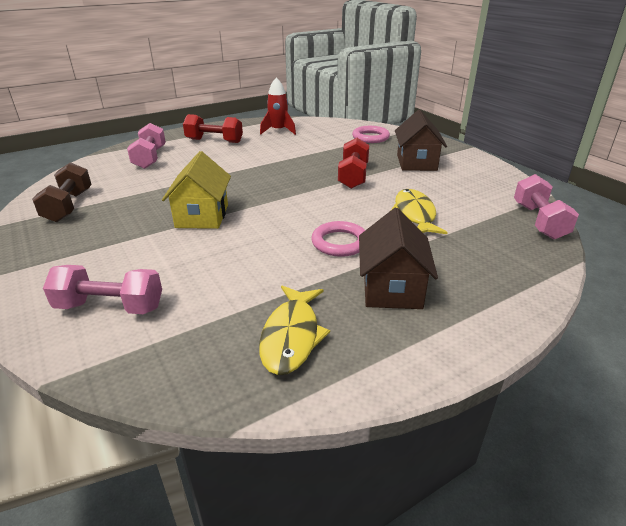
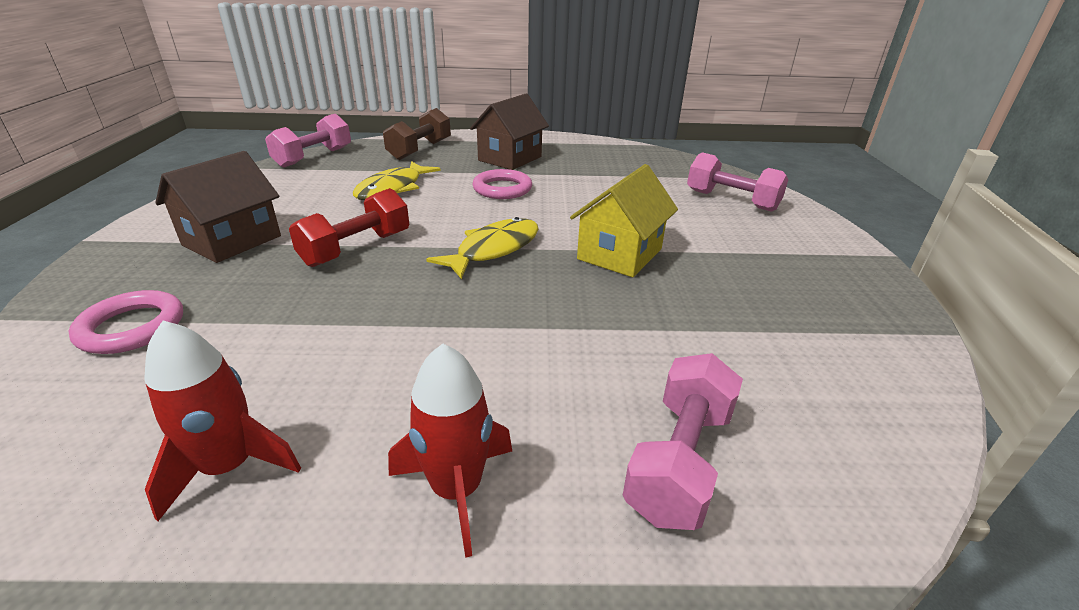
camera: 150 degrees left, 0 degrees up
brown dumbbell [32,162,92,222] -> brown dumbbell moved to [383,108,451,160]
red dumbbell [183,114,243,143] -> red rocket [388,344,512,558]
yellow fish [259,285,330,375] -> yellow fish moved to [426,217,539,279]

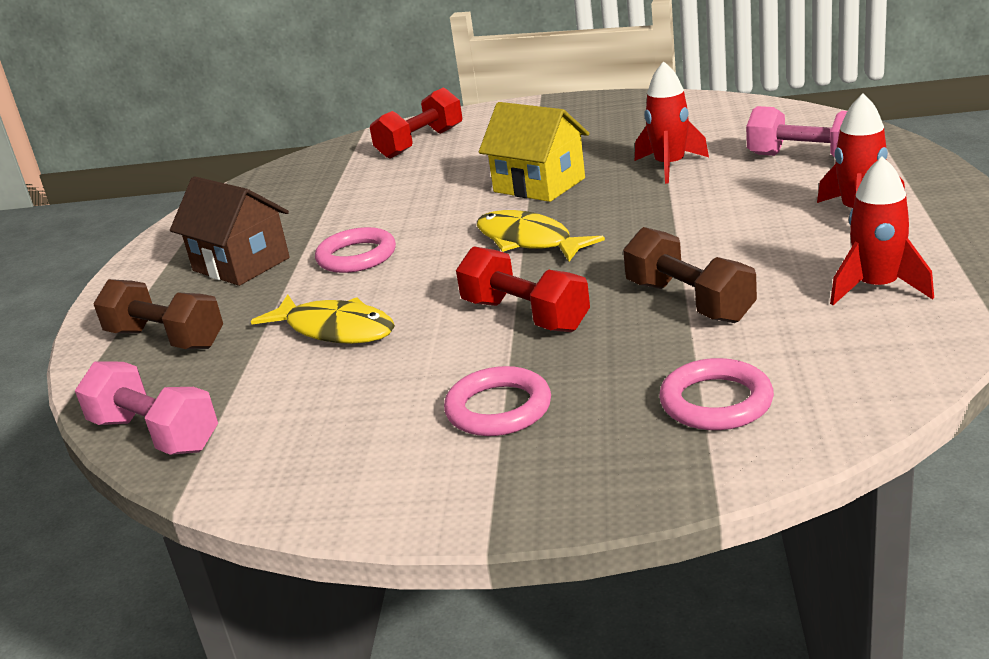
camera: 80 degrees left, 5 degrees down
brown house [155,151,281,263] -> pink ring [444,366,551,436]
pink dumbbell [687,152,788,212] -> red dumbbell [370,88,462,159]
none -> brown dumbbell [623,227,757,323]
none -> red rocket [635,61,709,184]

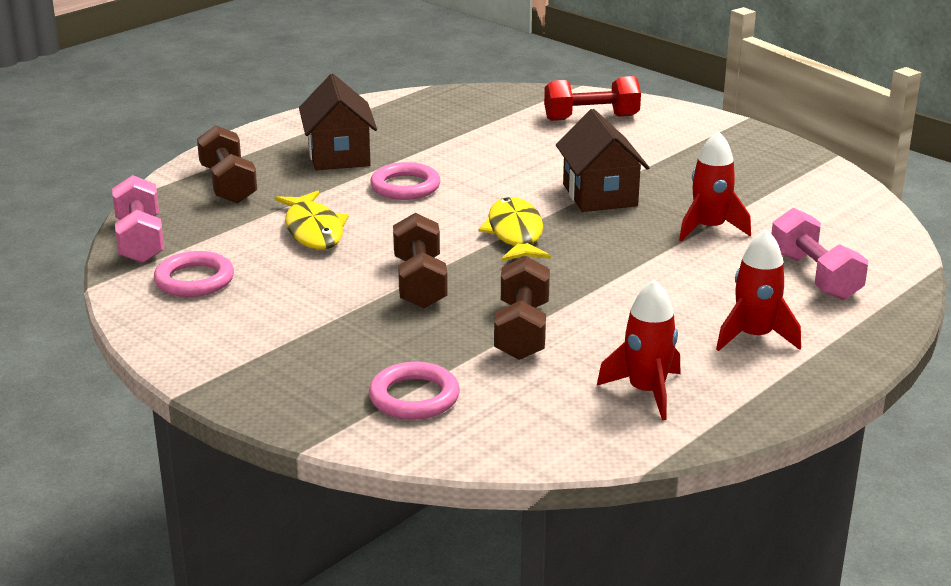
camera: 35 degrees right, 0 degrees up
pink ring [444,366,551,436] -> pink ring moved to [154,251,234,297]
red dumbbell [456,246,590,332] -> brown dumbbell [393,213,448,308]
yellow house [479,102,589,202] -> brown house [556,109,650,212]

